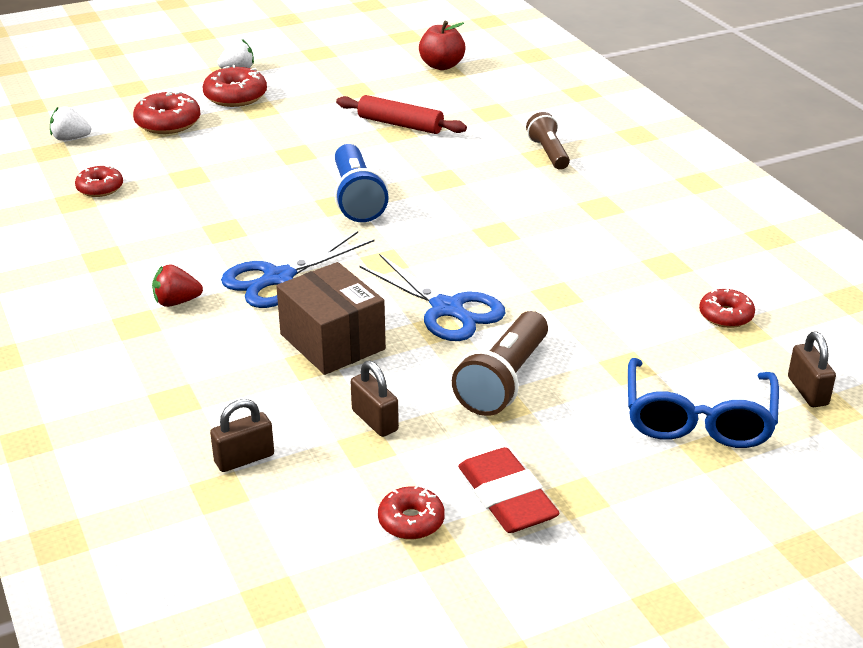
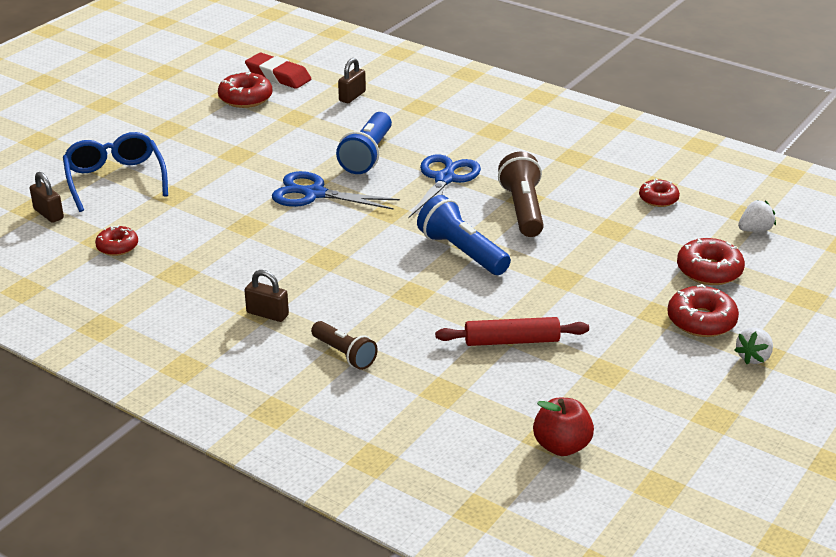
camera: 150 degrees right, 0 degrees up
red strawberry [152,264,203,307] -> none
brown box [276,262,386,375] -> blue flashlight [336,112,392,174]
brown padlock [351,361,399,437] -> brown padlock moved to [244,270,289,322]
red donut [378,485,445,539] -> red donut [218,72,272,108], size x1.53
brown flashlight [452,311,548,416] -> brown flashlight moved to [498,152,544,237]
red eraser [458,447,560,533] -> red eraser moved to [245,53,311,89]

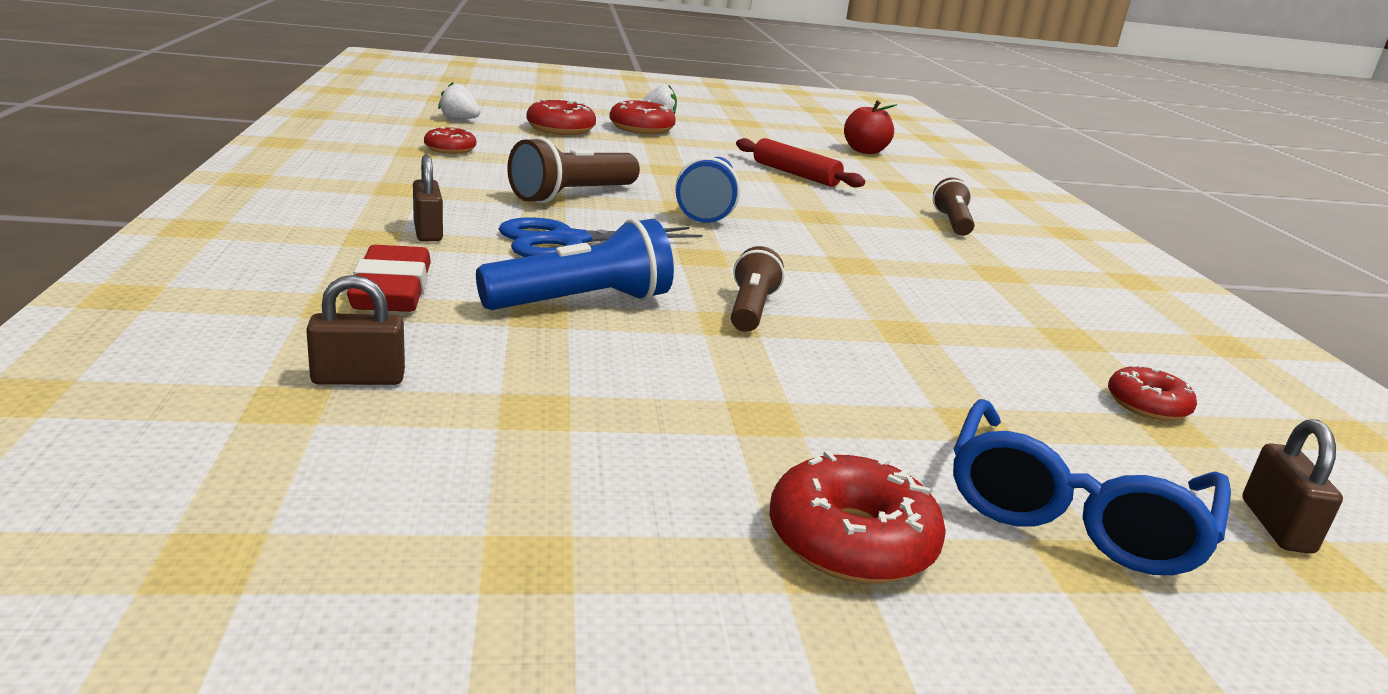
camera: 135 degrees left, 10 degrees down
red donut [218,72,272,108] -> red donut moved to [769,451,946,583]
brown padlock [244,270,289,322] -> brown padlock moved to [413,155,443,241]
red eraser [245,53,311,89] -> red eraser moved to [347,245,431,312]
blue scissors [272,171,400,210] -> brown flashlight [731,246,785,332]

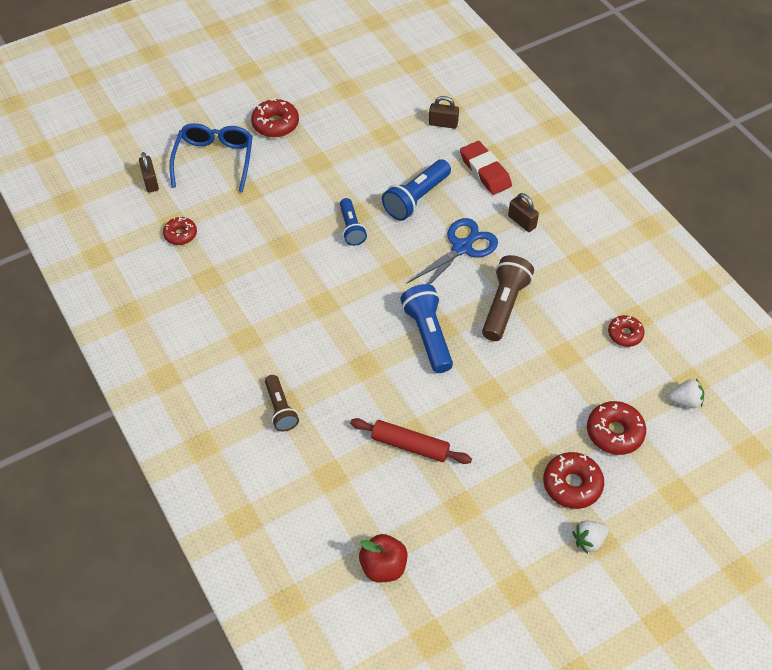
camera: 160 degrees right, 30 degrees up
brown padlock [306,275,405,385] -> brown padlock turned 45 degrees clockwise [429,96,459,129]
brown flashlight [731,246,785,332] -> blue flashlight [340,198,367,246]

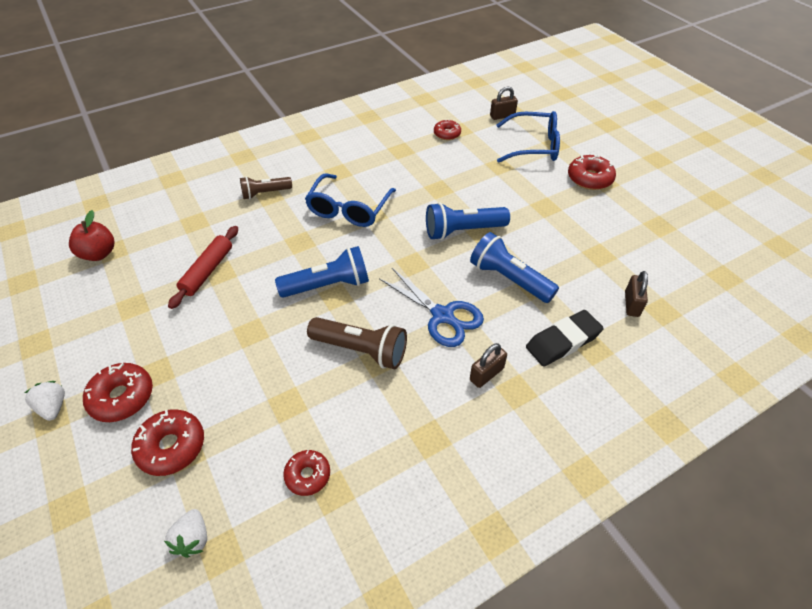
camera: 90 degrees right, 5 degrees down
blue flashlight [340,198,367,246] -> blue flashlight [426,202,510,240], size x1.54
red eraser [460,141,512,195] -> black eraser [526,310,604,367]
none -> blue glasses [305,173,396,227]

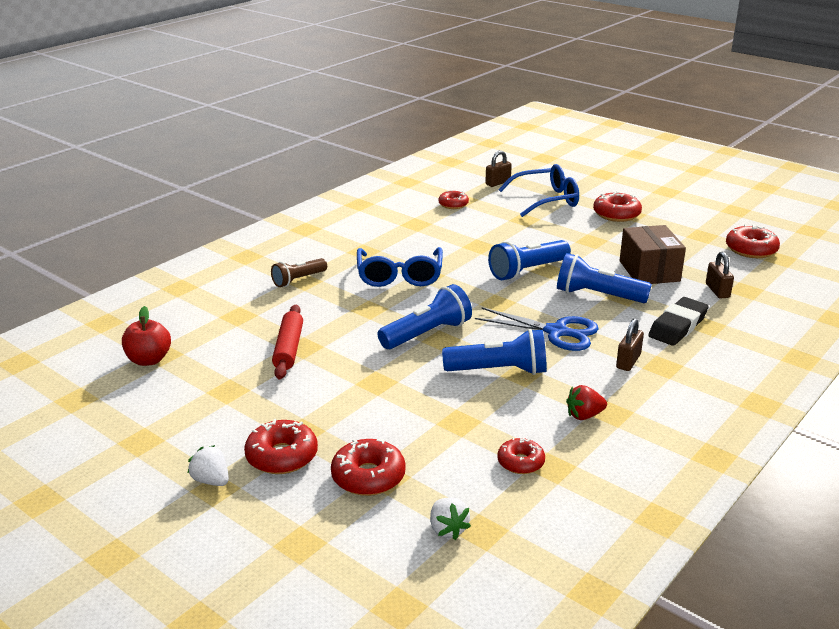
camera: 20 degrees left, 20 degrees down
brown flashlight [307,317,407,369] -> blue flashlight [442,329,547,375]
none -> red strawberry [566,385,607,420]
none -> brown box [620,225,686,284]
none -> red donut [726,224,780,258]

